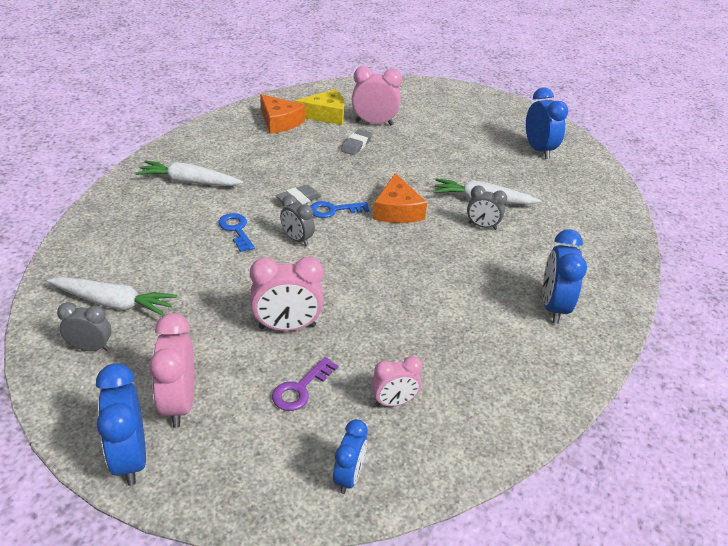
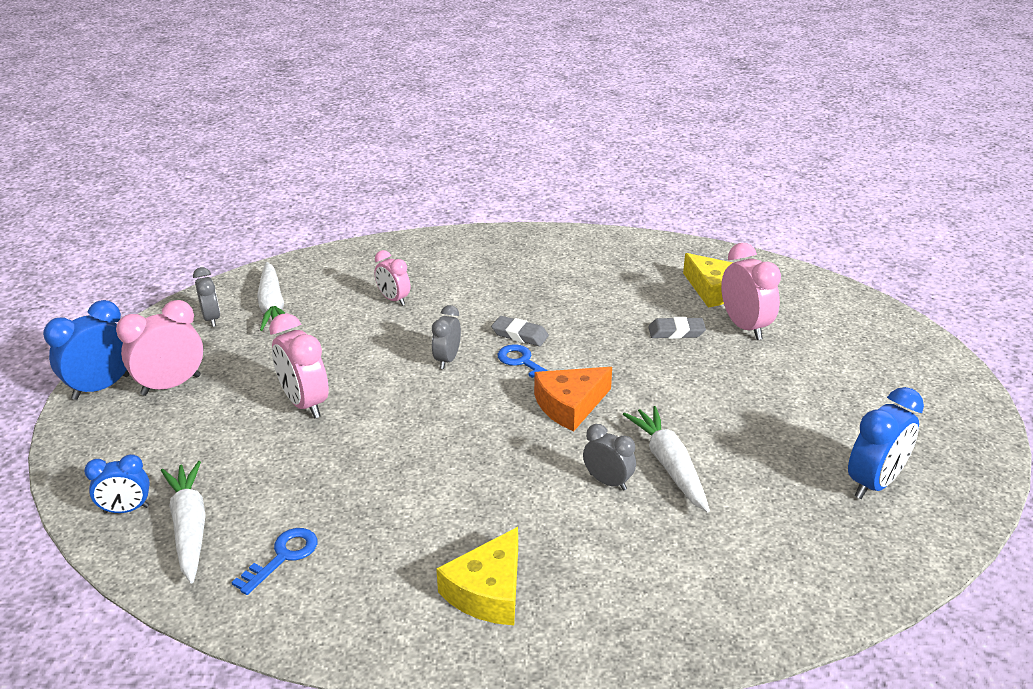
camera: 65 degrees right, 5 degrees down
white carrot [135,160,243,186] -> white carrot moved to [161,461,206,584]
blue key [218,213,255,252] -> blue key moved to [231,528,317,595]
orange cheese [260,94,305,134] -> none
purple key [272,357,338,411] -> none
pink clock [371,356,423,407] -> pink clock moved to [374,250,410,306]
grey clock [467,186,507,230] -> grey clock turned 135 degrees clockwise [583,424,636,491]
blue clock [543,229,587,324] -> yellow cheese [436,527,518,625]

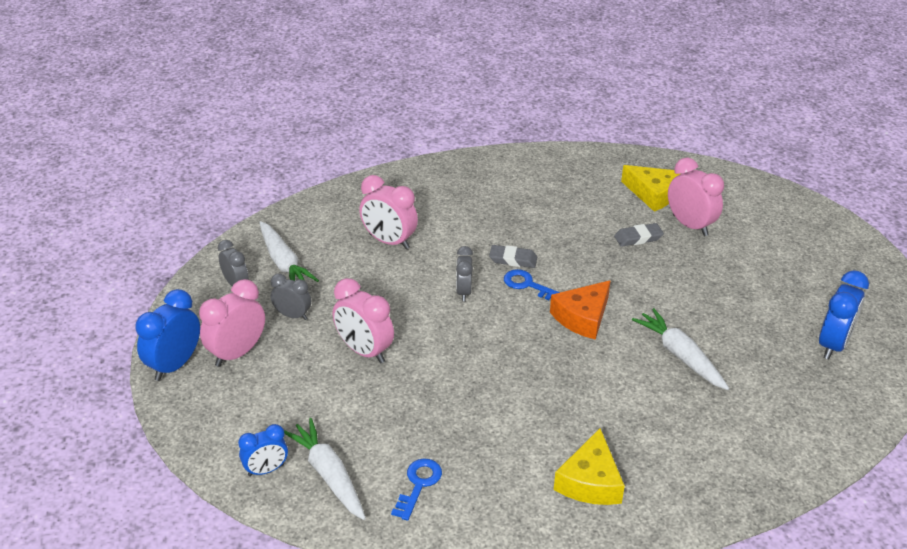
camera: 15 degrees left, 5 degrees up
pink clock [374,250,410,306] -> pink clock [359,175,418,249], size x1.59
grey clock [583,424,636,491] -> grey clock moved to [271,273,311,320]

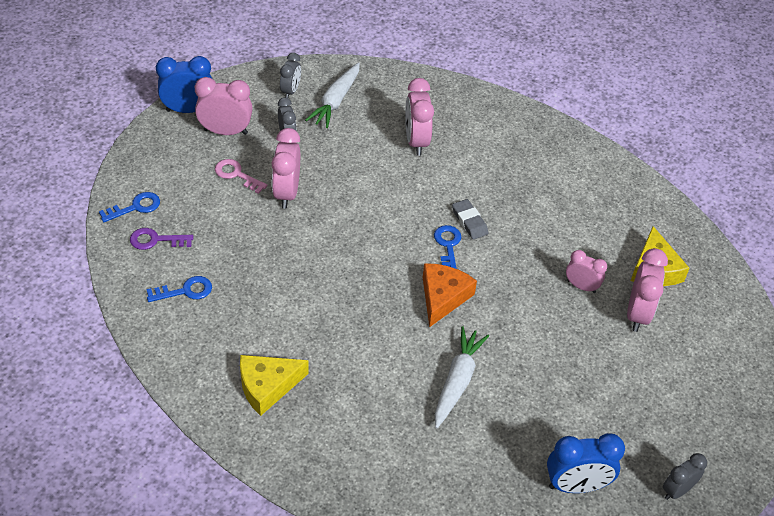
camera: 50 degrees right, 10 degrees up
blue clock [238,424,288,477] -> blue key [99,192,160,222]
white carrot [284,418,366,520] -> purple key [130,228,193,250]
grey clock [456,246,473,301] -> grey clock moved to [663,453,707,500]
orange cheese [550,280,611,340] -> orange cheese turned 105 degrees clockwise [423,263,477,327]
grey eraser [614,223,664,247] -> pink clock [566,250,607,293]
none -> pink key [215,159,267,194]

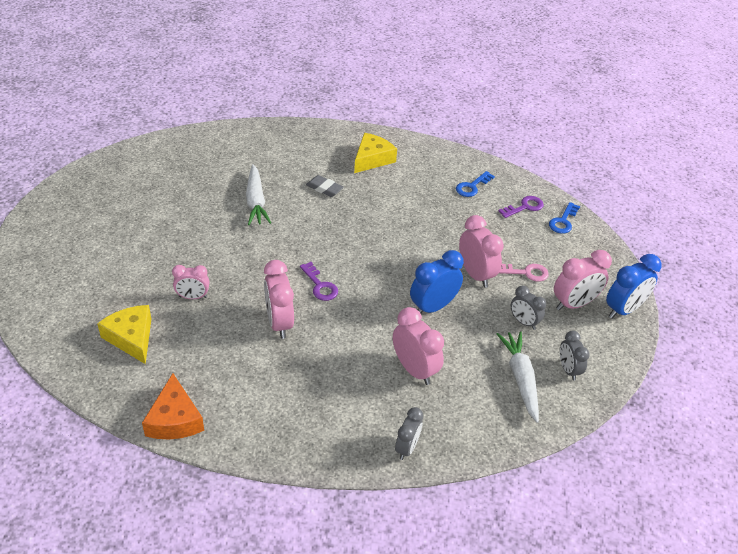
camera: 150 degrees right, 5 degrees down
orange cheese [423,263,477,327] -> orange cheese moved to [142,373,204,439]
blue key [434,225,461,269] -> purple key [300,262,338,301]
grey eraser [452,199,489,240] -> grey eraser moved to [306,175,344,197]
blue clock [547,433,625,493] -> blue clock moved to [410,250,464,314]
pink clock [627,248,668,332] -> pink clock moved to [264,260,294,339]
grey clock [663,453,707,500] -> grey clock moved to [395,407,423,460]

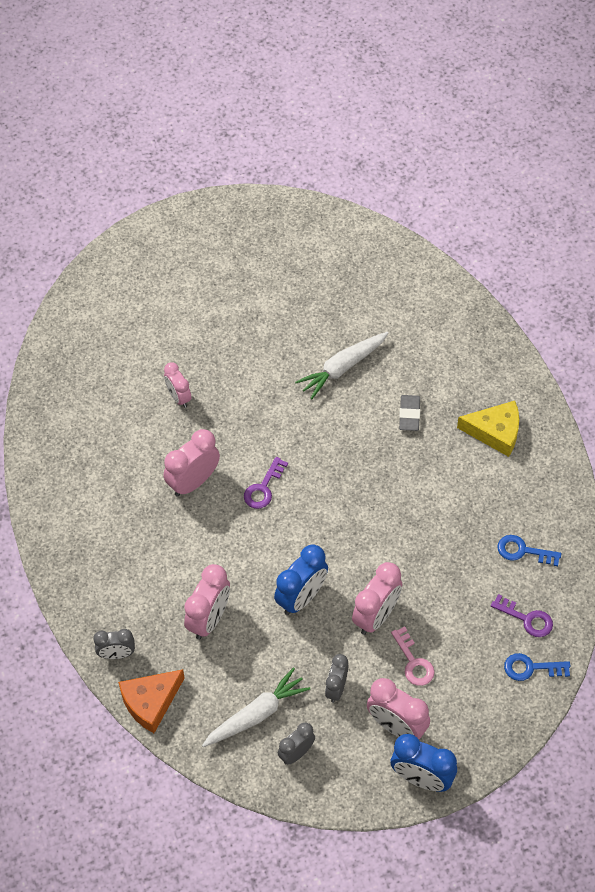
camera: 65 degrees right, 15 degrees up
yellow cheese [97,305,151,364] -> none
orange cheese [142,373,204,439] -> orange cheese moved to [118,669,185,733]
blue clock [410,250,464,314] -> blue clock turned 105 degrees clockwise [274,544,328,615]

